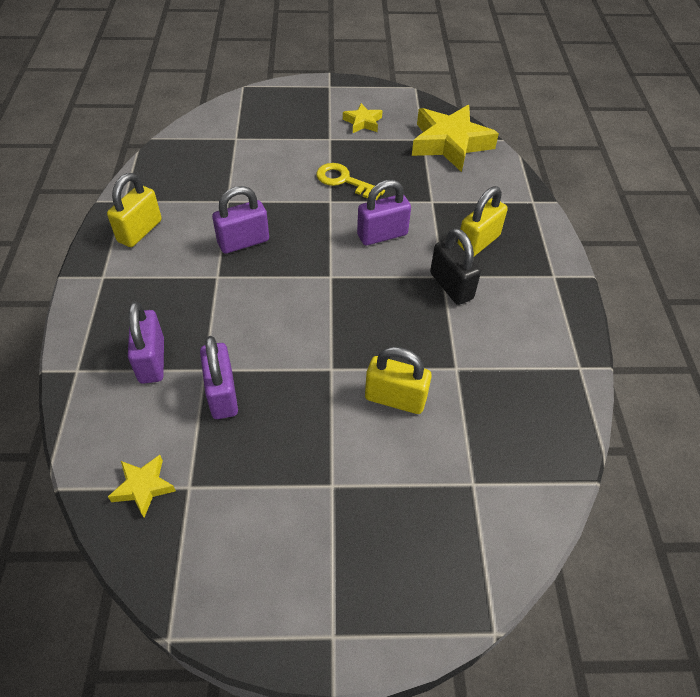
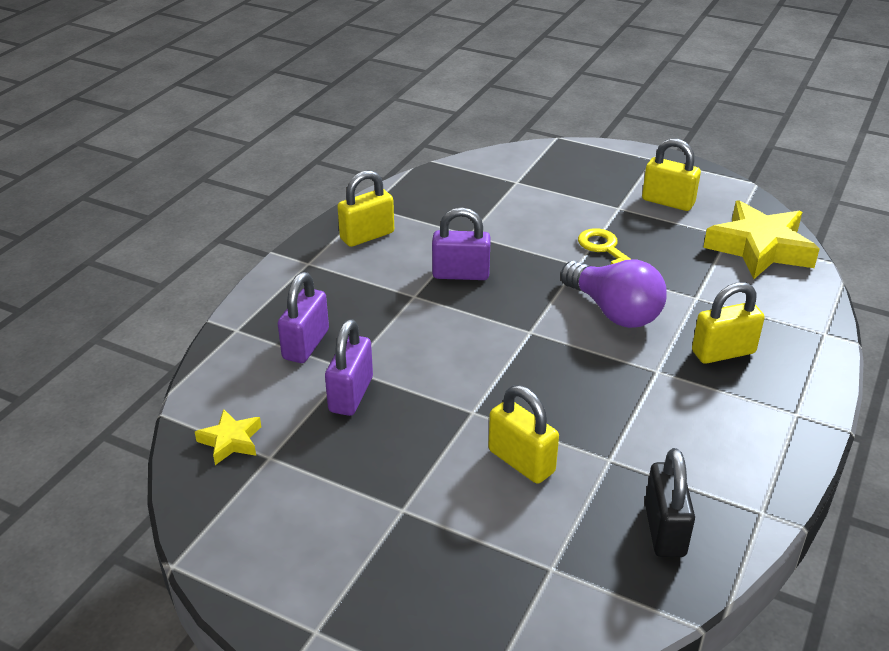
camera: 30 degrees right, 15 degrees down
yellow star [343,103,383,133] -> yellow padlock [642,138,701,211]
purple padlock [357,180,411,245] -> purple light bulb [561,260,667,328]
black padlock [430,228,481,305] -> black padlock moved to [645,448,695,557]

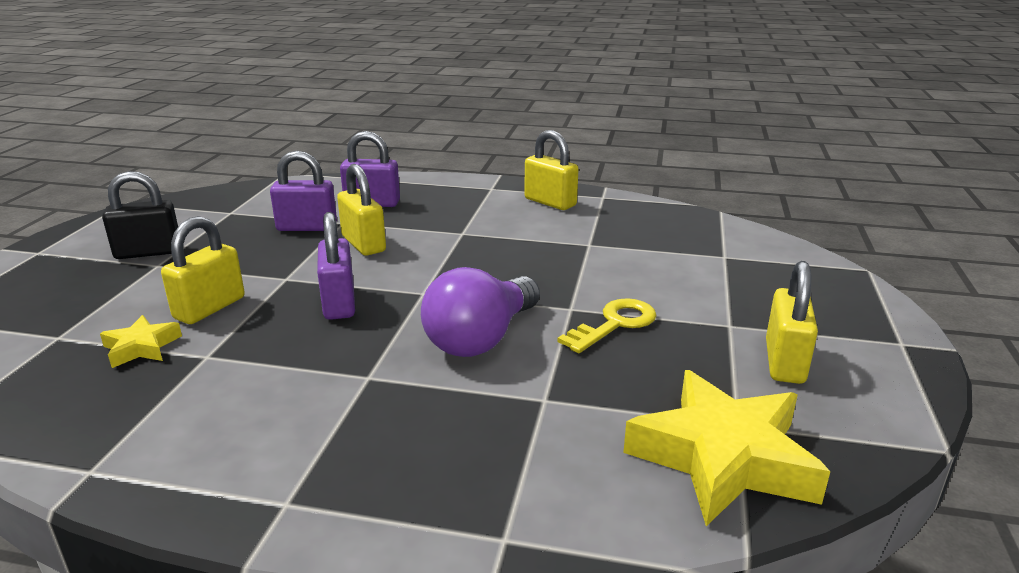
camera: 75 degrees right, 10 degrees down
yellow star [195,409,261,465] -> yellow star moved to [100,315,182,368]
purple padlock [432,207,491,280] -> purple padlock moved to [317,212,355,320]
black padlock [645,448,695,557] -> black padlock moved to [102,171,178,259]
yellow padlock [692,282,765,364] -> yellow padlock moved to [337,164,386,256]

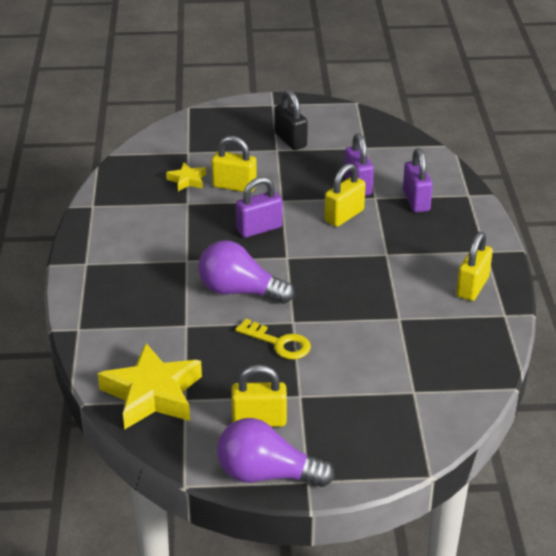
camera: 75 degrees right, 10 degrees up
none -> purple light bulb [217,418,335,487]

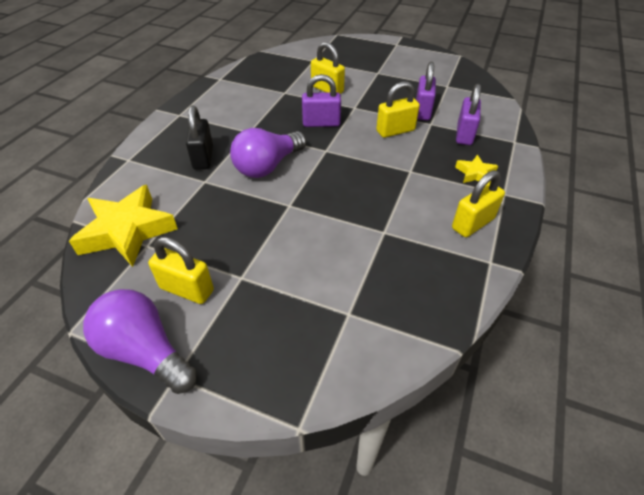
camera: 25 degrees right, 10 degrees up
yellow star [166,163,206,191] -> yellow star moved to [455,155,498,183]
purple light bulb [198,240,294,304] -> purple light bulb turned 90 degrees counterclockwise [230,128,306,178]
yellow key [235,319,311,359] -> none
black padlock [274,90,308,150] -> black padlock moved to [186,106,213,170]

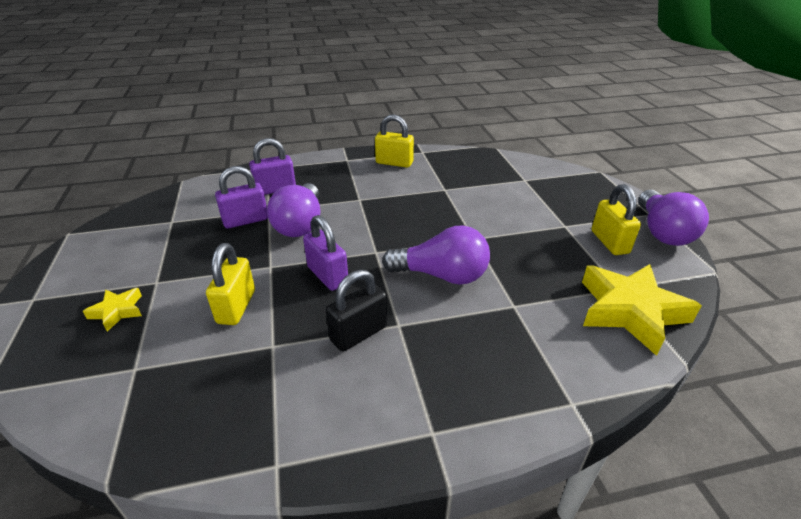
camera: 125 degrees left, 10 degrees down
black padlock [186,106,213,170] -> black padlock moved to [326,270,387,352]
yellow padlock [376,81,420,138] -> purple light bulb [267,183,320,237]
yellow star [455,155,498,183] -> yellow star moved to [83,288,142,332]

